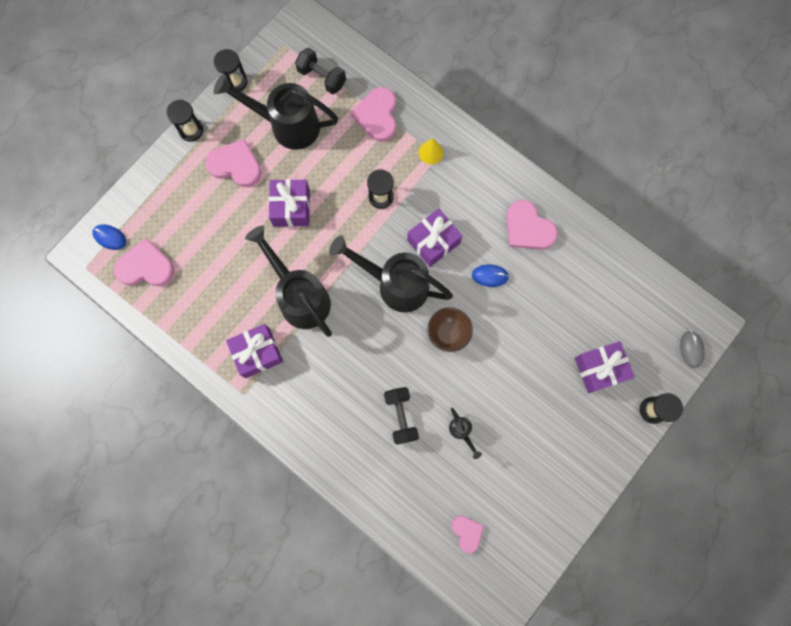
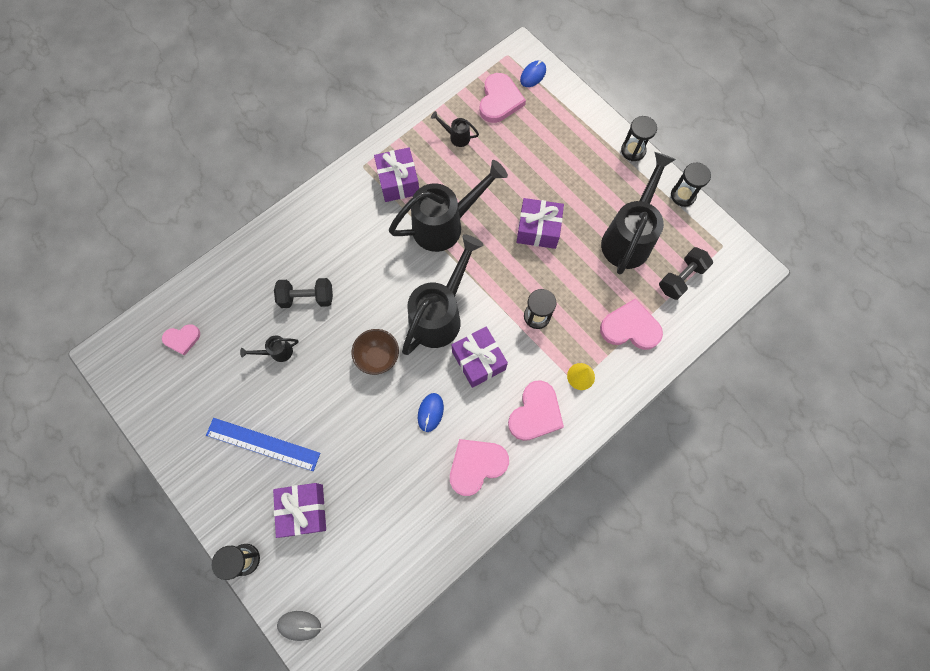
camera: 100 degrees right, 5 degrees down
pink heart [205,139,261,187] -> pink heart moved to [508,380,564,441]
none -> blue ruler [206,418,320,471]
none -> black watering can [431,111,479,147]

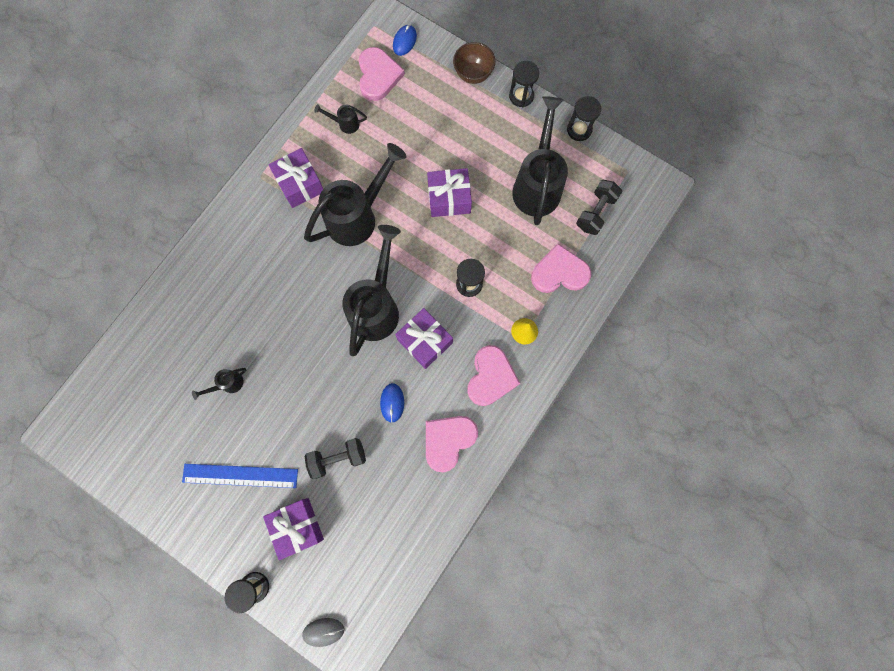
camera: 15 degrees left, 5 degrees up
pink heart [162,324,200,356] -> none
black dumbbell [274,278,333,308] -> black dumbbell moved to [305,438,366,479]
brown bowl [352,329,399,375] -> brown bowl moved to [453,42,496,84]

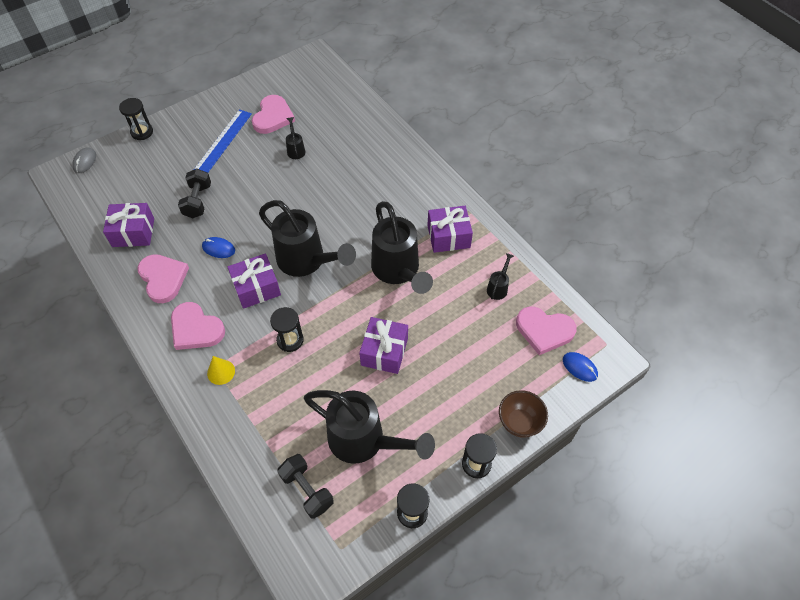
camera: 110 degrees right, 20 degrees down
purple gift [263,498,324,560] -> purple gift moved to [103,203,154,247]
pink heart [531,243,591,293] -> pink heart moved to [252,95,295,134]

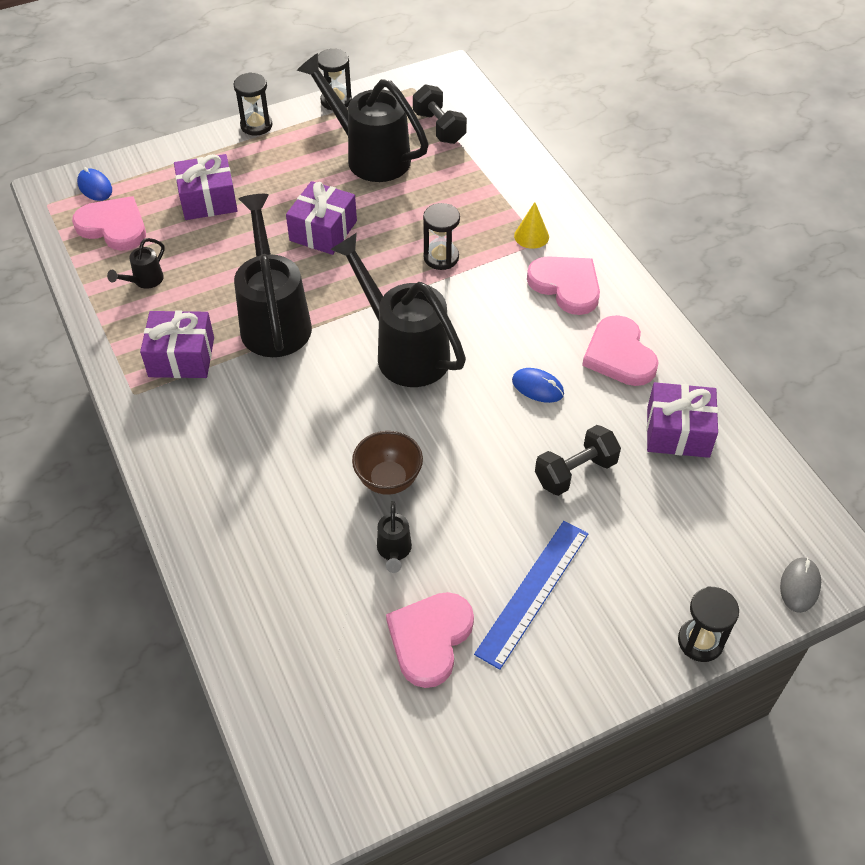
camera: 170 degrees left, 5 degrees down
black dumbbell [178,169,211,218] -> black dumbbell turned 45 degrees clockwise [535,425,621,496]
purple gift [228,253,281,309] -> purple gift moved to [174,154,238,220]
brown bowl [499,390,548,438] -> brown bowl moved to [352,431,423,495]

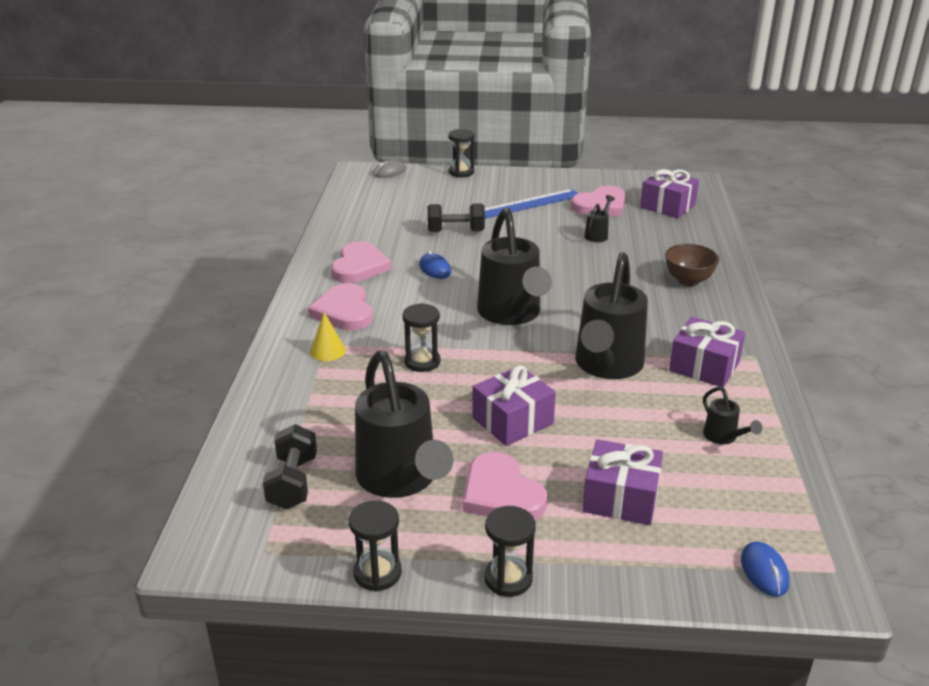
camera: 150 degrees left, 20 degrees down
pink heart [72,196,146,251] -> pink heart moved to [463,452,547,520]
black watering can [107,238,165,289] -> black watering can turned 90 degrees clockwise [703,387,762,445]
brown bowl [352,431,423,495] -> brown bowl moved to [665,244,719,286]
purple gift [647,382,718,458] -> purple gift moved to [640,169,699,218]

